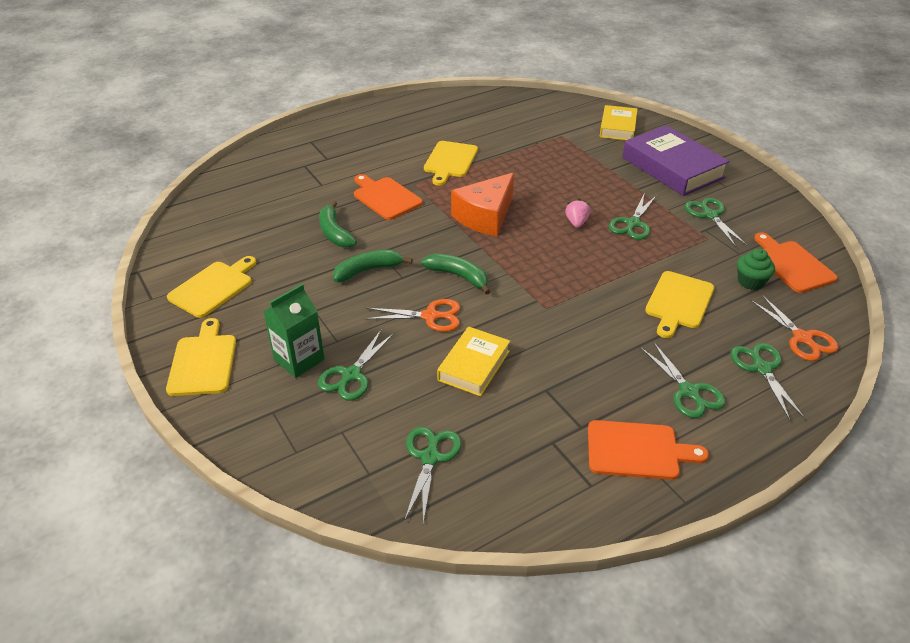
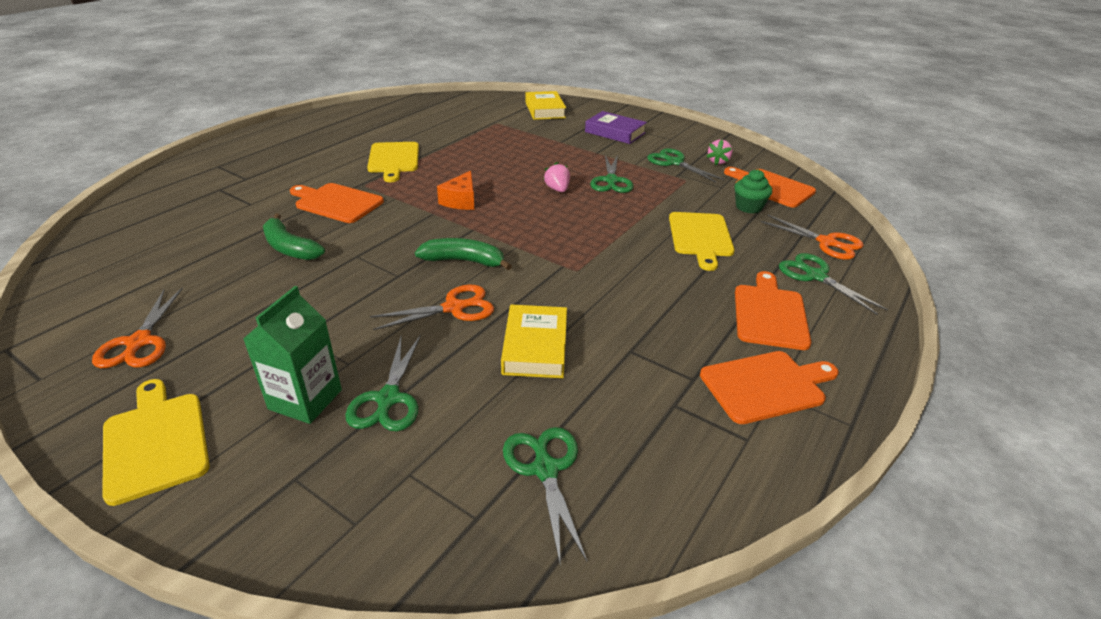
camera: 25 degrees left, 5 degrees down
yellow cutting board [167,256,256,318] -> orange scissors [92,287,183,368]
green banana [333,250,413,282] -> none
orange cheese [451,172,514,236] -> orange cheese [437,171,474,210], size x0.59
purple book [622,125,730,196] -> purple book [585,111,647,144], size x0.60
green scissors [640,342,726,418] -> orange cutting board [735,271,811,350]
none -> pink strawberry [707,140,732,165]

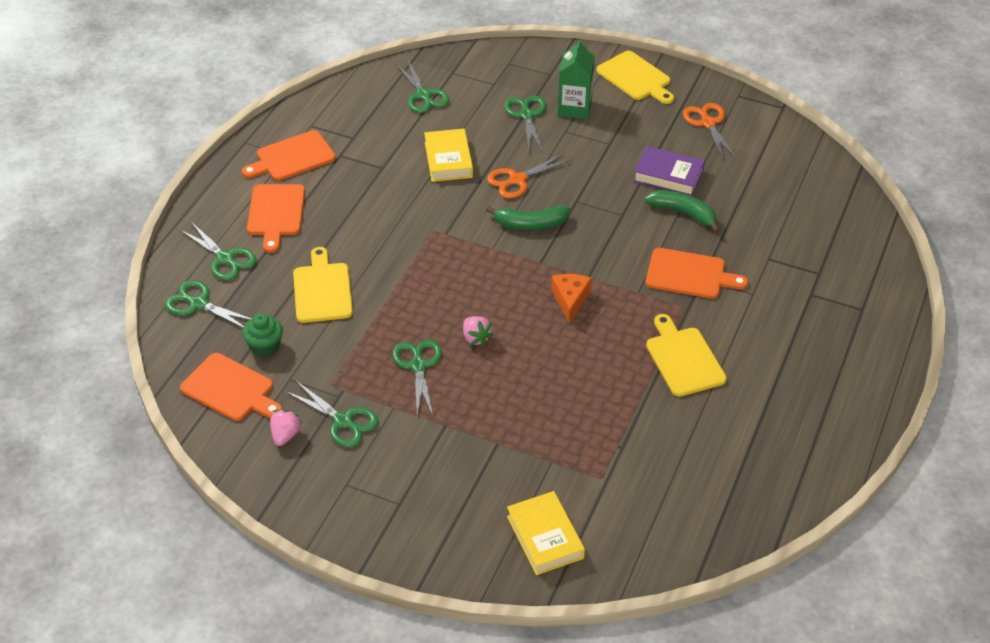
camera: 170 degrees right, 10 degrees up
purple book [585,111,647,144] -> purple book moved to [634,146,705,196]
orange scissors [761,214,863,260] -> green scissors [165,280,251,328]

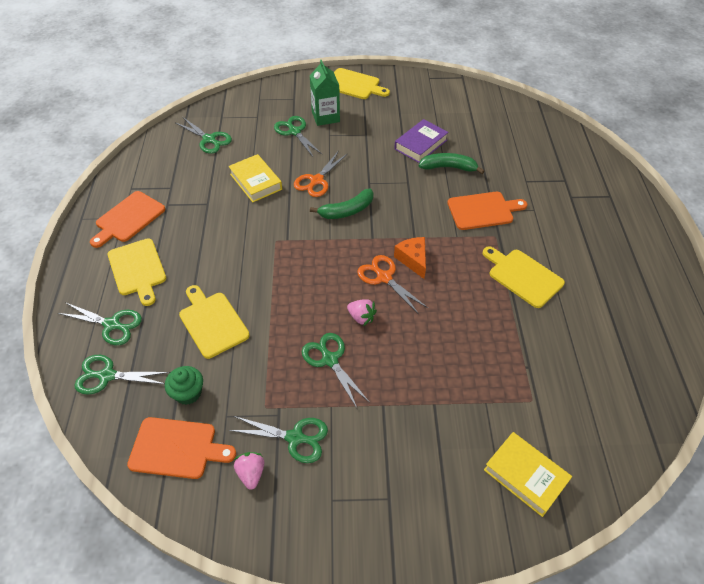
camera: 25 degrees left, 5 degrees up
orange cutting board [247,184,305,253] -> yellow cutting board [108,238,166,306]
purple book [634,146,705,196] -> purple book turned 45 degrees counterclockwise [394,119,449,163]
orange scissors [683,103,737,160] -> orange scissors moved to [357,255,428,314]

